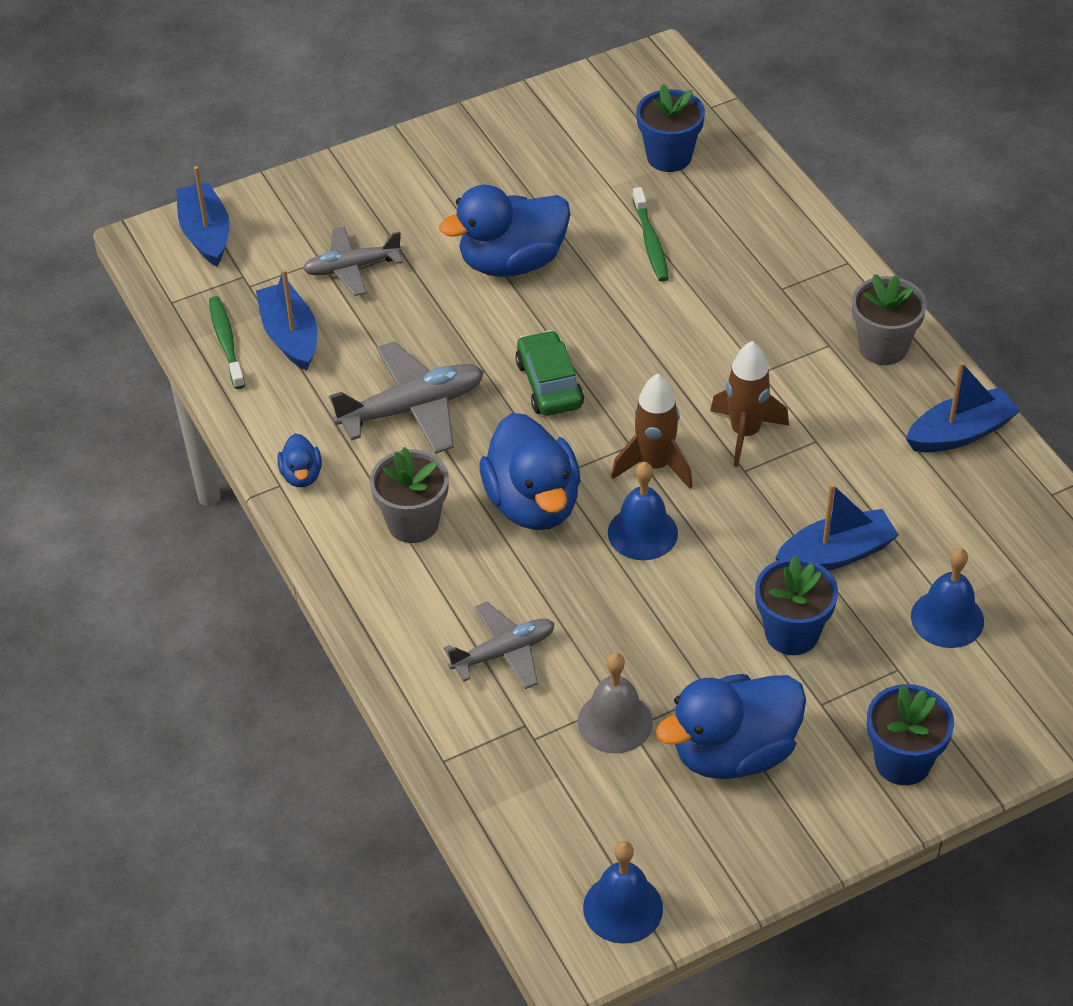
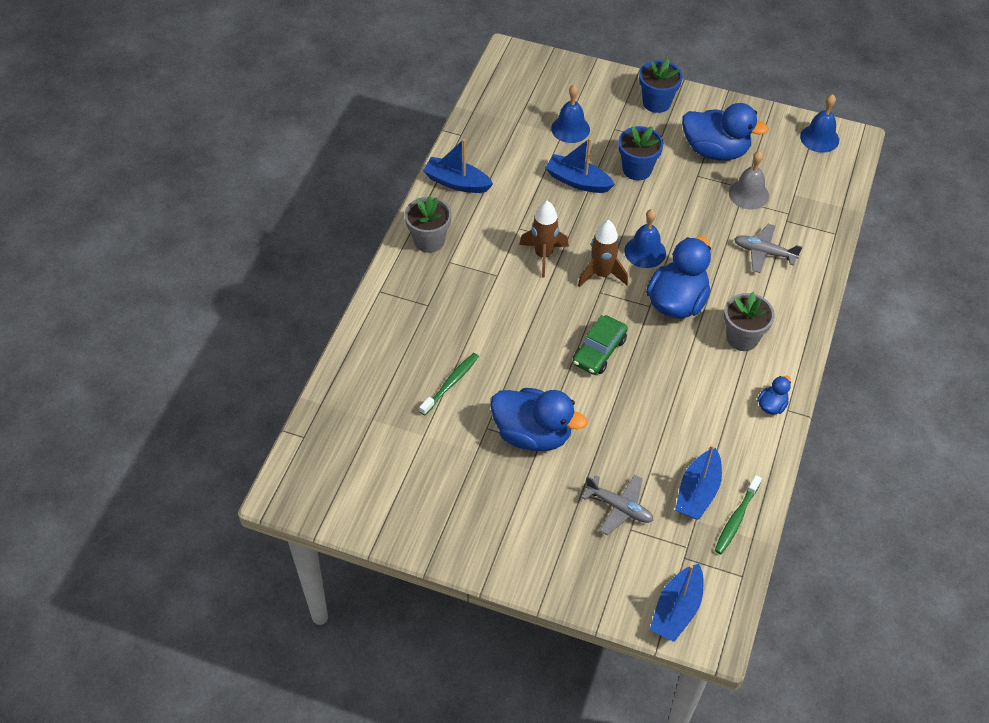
camera: 135 degrees left, 5 degrees up
grey plane [329,341,484,454] -> none
blue flower pot [636,84,705,172] -> none

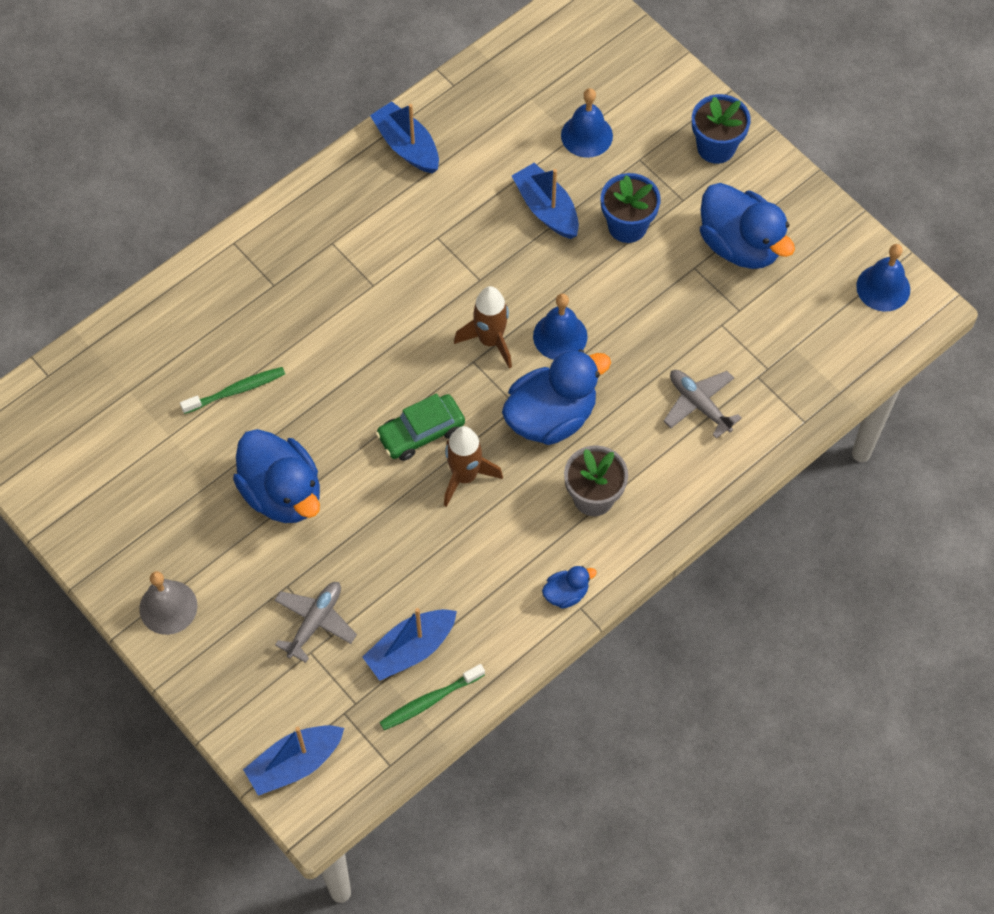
camera: 30 degrees right, 10 degrees up
grey flower pot [405,196,452,253] -> none
brown rocket [519,201,569,278] -> brown rocket moved to [444,426,503,507]
grey plane [581,475,653,535] -> grey plane turned 120 degrees counterclockwise [274,582,357,663]
grey bell [729,151,769,210] -> grey bell moved to [139,571,198,635]

